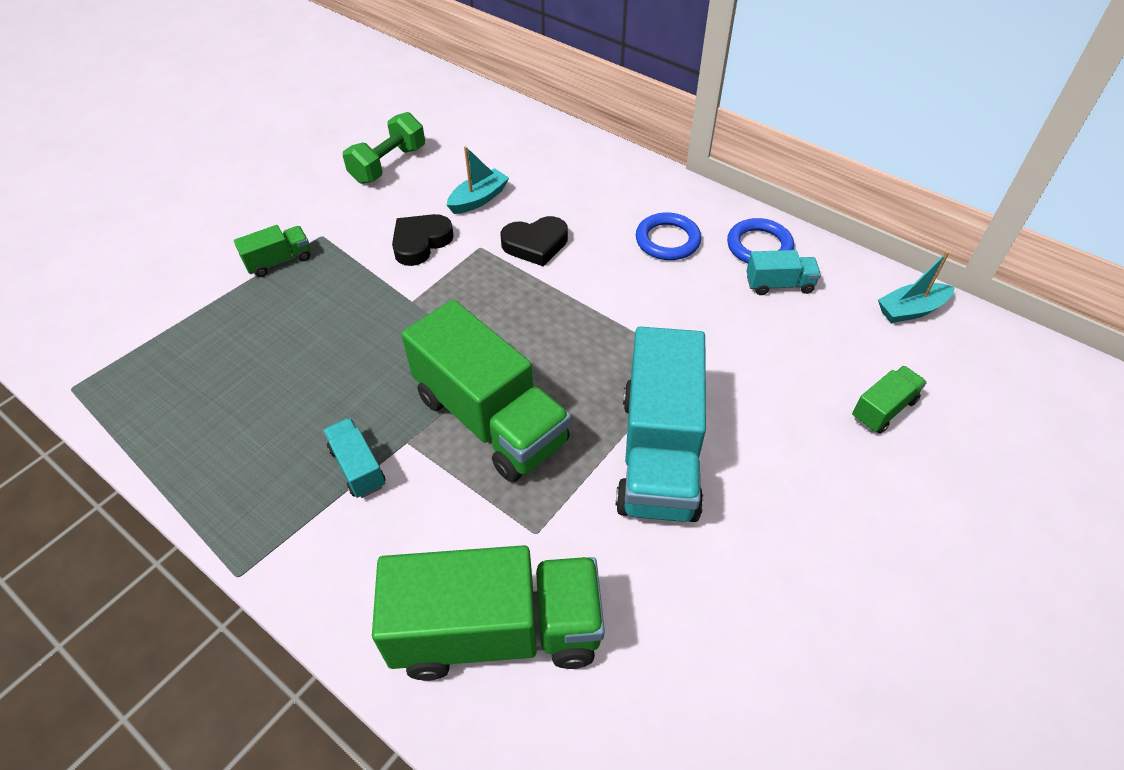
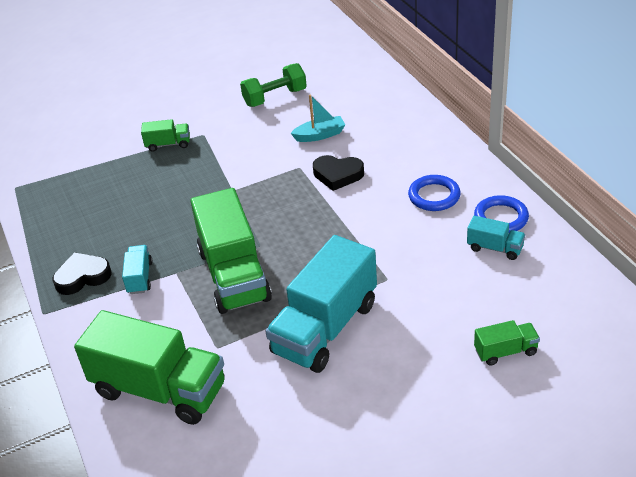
camera: 30 degrees right, 10 degrees down
black heart [392,214,454,266] -> black heart moved to [53,252,112,295]
turquoise boat [878,251,955,323] -> none

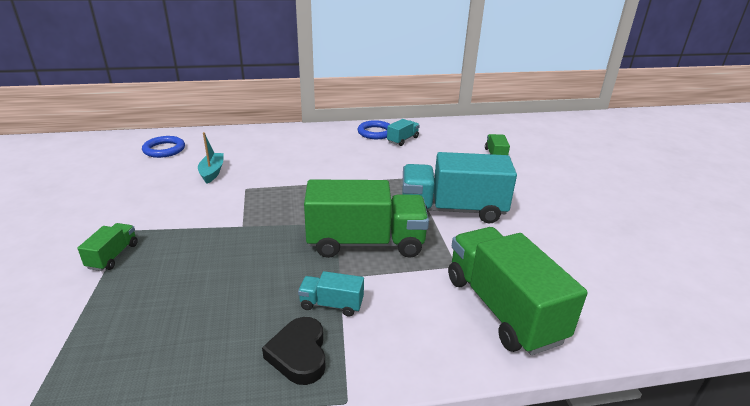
camera: 80 degrees left, 10 degrees down
green truck [74,310,224,425] -> green truck turned 60 degrees counterclockwise [448,227,588,355]
green dumbbell [240,63,307,107] -> none
turquoise truck [266,235,377,373] -> turquoise truck turned 135 degrees clockwise [402,152,517,223]
black heart [313,155,364,191] -> none
blue ring [408,175,461,211] -> blue ring moved to [142,136,185,158]

